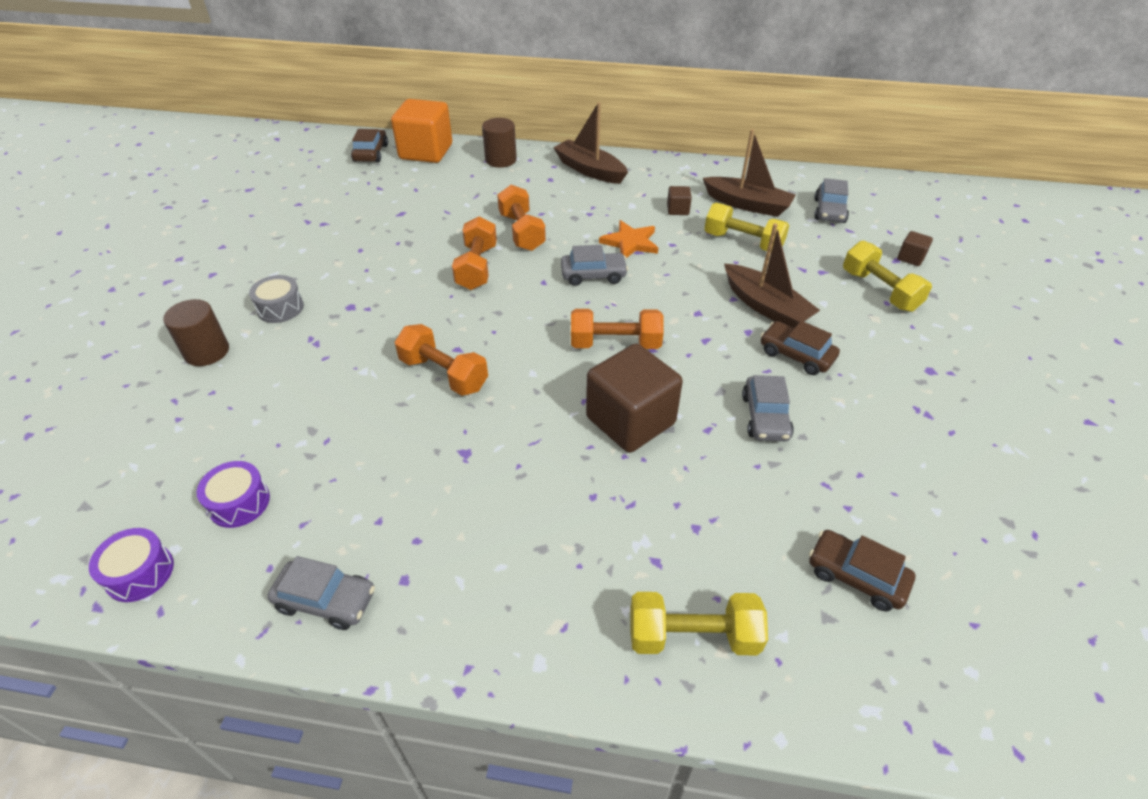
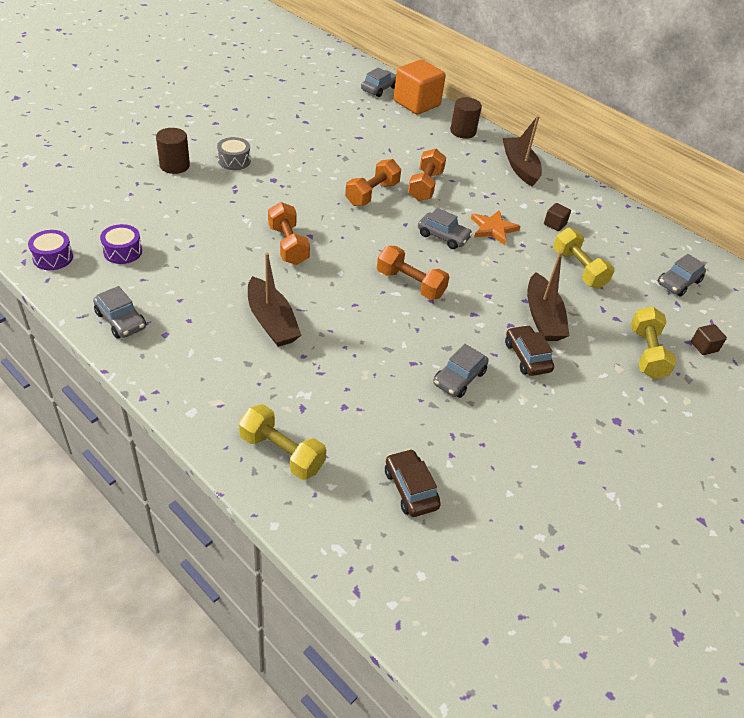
camera: 30 degrees right, 0 degrees up
brown car [351,129,388,162] -> grey car [361,68,396,97]
brown cube [586,343,683,453] -> none
brown boat [703,129,796,217] -> brown boat moved to [248,253,301,347]

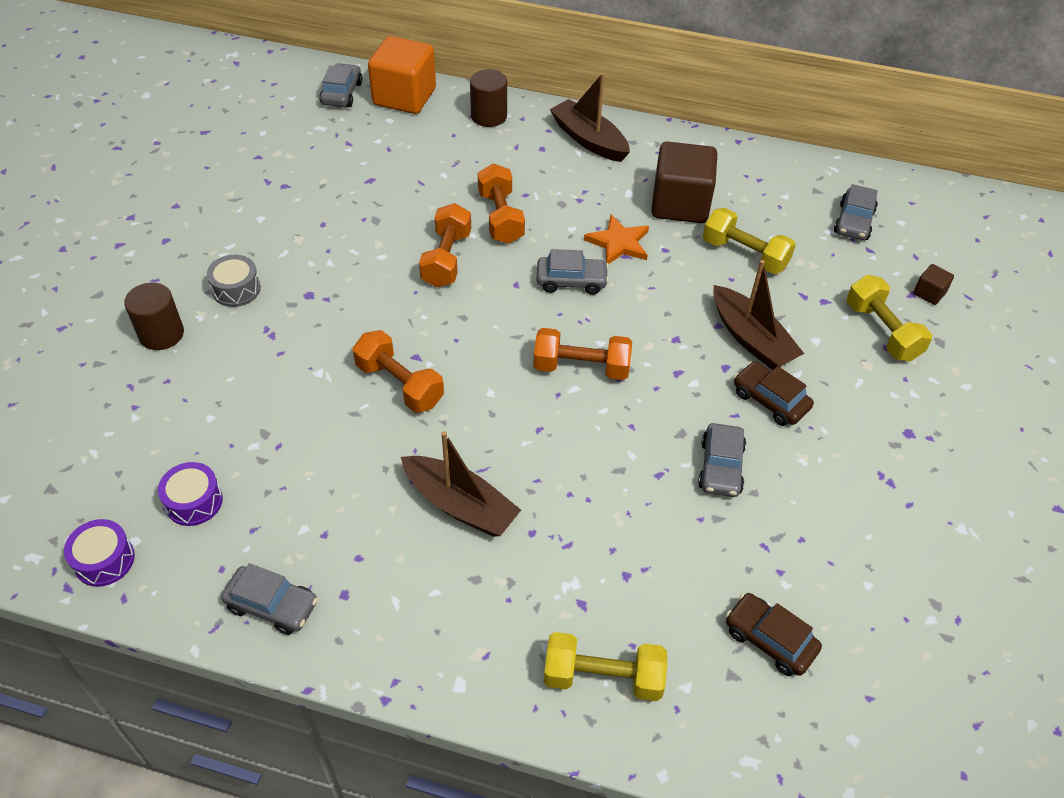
camera: 25 degrees left, 5 degrees up
brown cube [544,203,571,231] -> brown cube [651,142,717,223], size x2.32

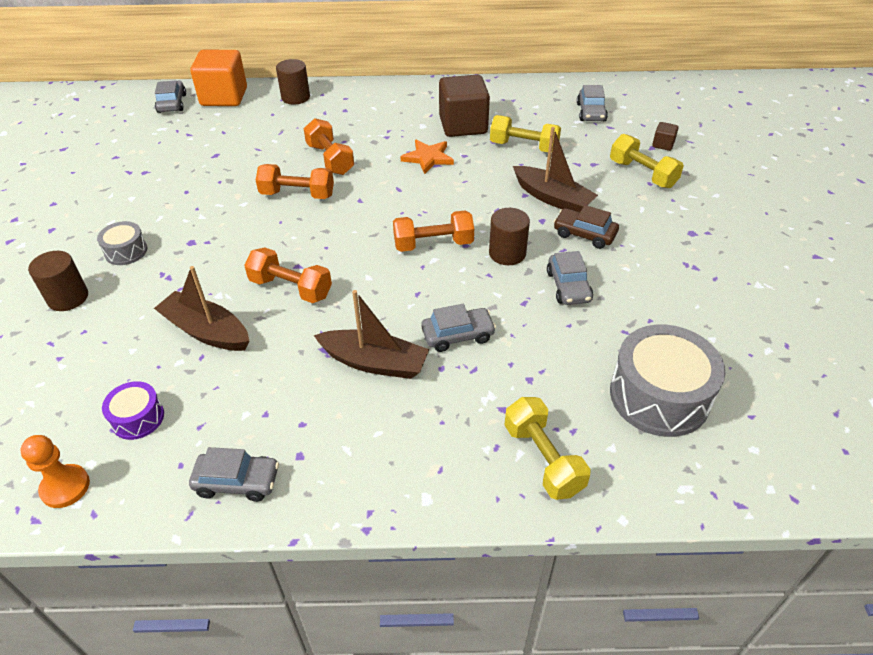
camera: 15 degrees left, 5 degrees down
purple drum [64,519,135,587] -> orange pawn [20,435,90,508]
orange dumbbell [419,203,471,287] -> orange dumbbell turned 75 degrees counterclockwise [256,164,334,199]
grey car [536,249,609,295] -> grey car moved to [422,304,496,352]
yellow dumbbell [544,632,667,701] -> yellow dumbbell turned 75 degrees clockwise [504,397,591,500]
brown boat [550,73,630,162] -> brown boat moved to [154,266,249,351]
brown car [726,593,822,676] -> grey drum [610,325,726,437]
none -> brown cylinder [489,208,530,265]

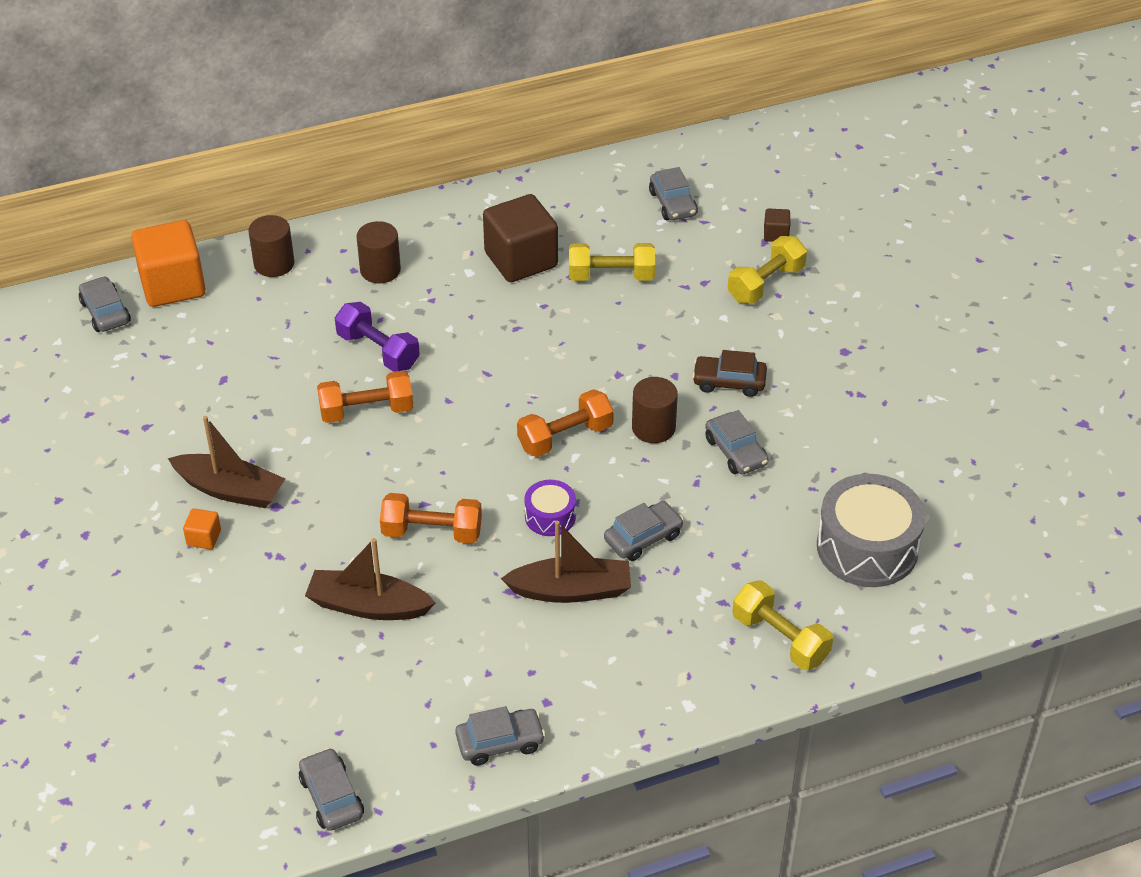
camera: 20 degrees left, 0 degrees up
orange pawn [20,435,90,508] -> grey car [299,748,364,831]
brown cylinder [28,251,88,311] -> brown cylinder moved to [356,221,401,283]
grey drum [97,221,147,265] -> orange cube [183,509,221,549]
purple drum [102,381,164,440] -> purple drum moved to [524,480,576,536]
orange dumbbell [304,118,354,175] -> purple dumbbell [335,302,420,372]
orange star [400,140,454,174] -> none
brown boat [513,127,598,212] -> brown boat moved to [168,416,285,508]
yellow dumbbell [610,134,684,188] -> yellow dumbbell turned 75 degrees counterclockwise [728,236,807,304]

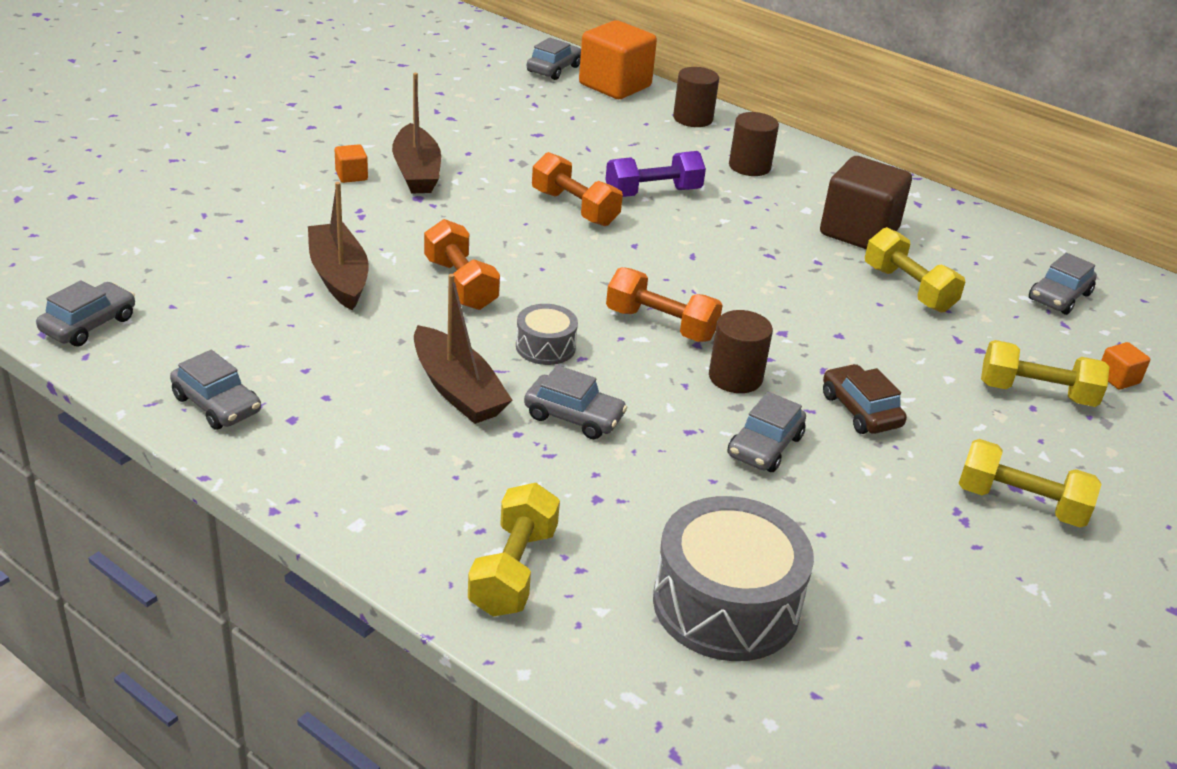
camera: 55 degrees right, 10 degrees down
purple dumbbell [335,302,420,372] -> purple dumbbell turned 60 degrees clockwise [605,151,706,197]
purple drum [524,480,576,536] -> grey drum [516,304,578,365]
brown cube [764,209,790,242] -> orange cube [1101,342,1150,390]
none -> yellow dumbbell [958,439,1101,527]

